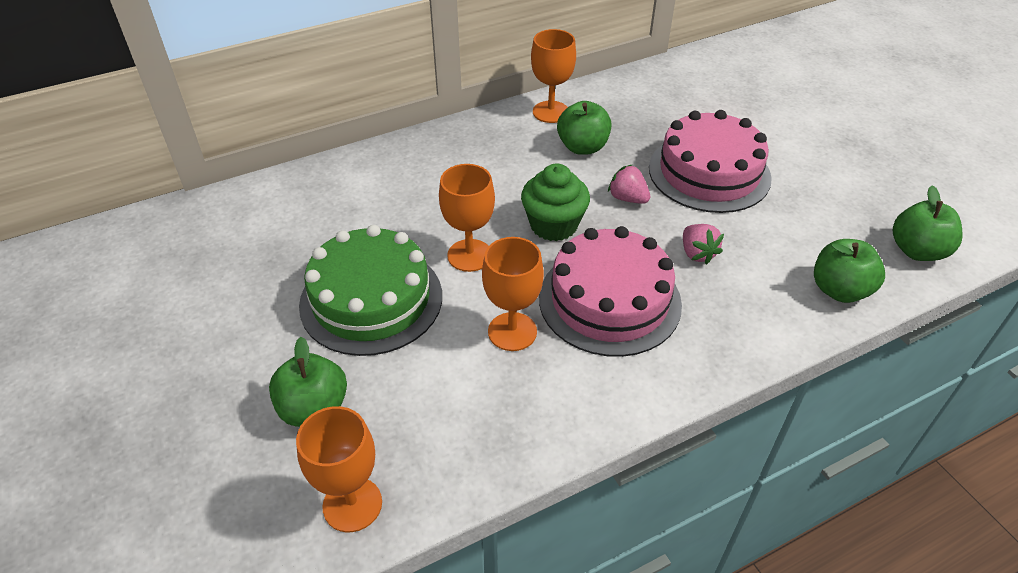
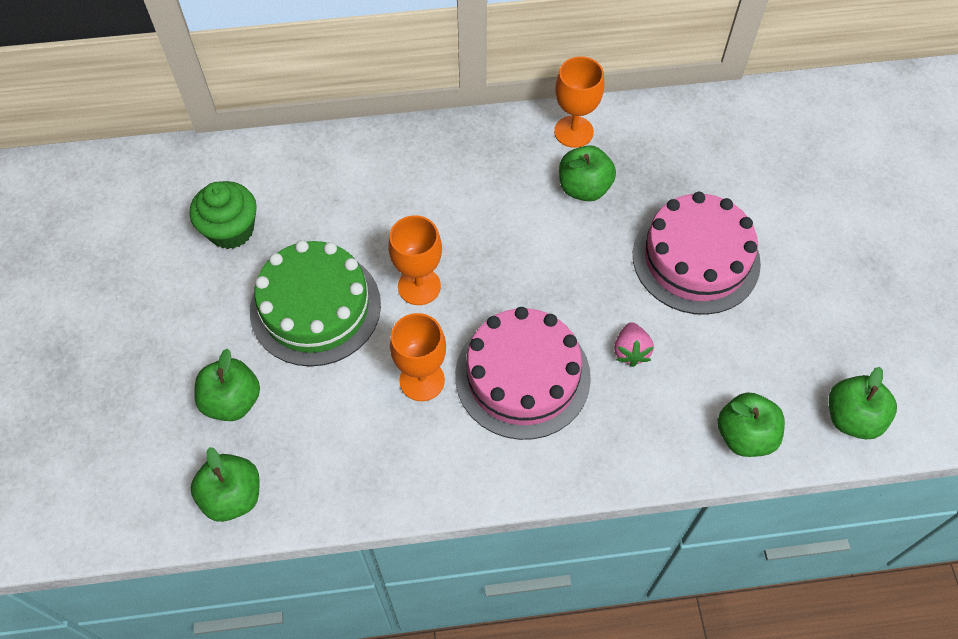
camera: 20 degrees right, 15 degrees up
orange goblet [296,406,382,532] -> green apple [191,447,260,522]
green cupcake [521,163,590,241] -> green cupcake moved to [190,181,257,249]
pink strawberry [608,164,650,204] -> none

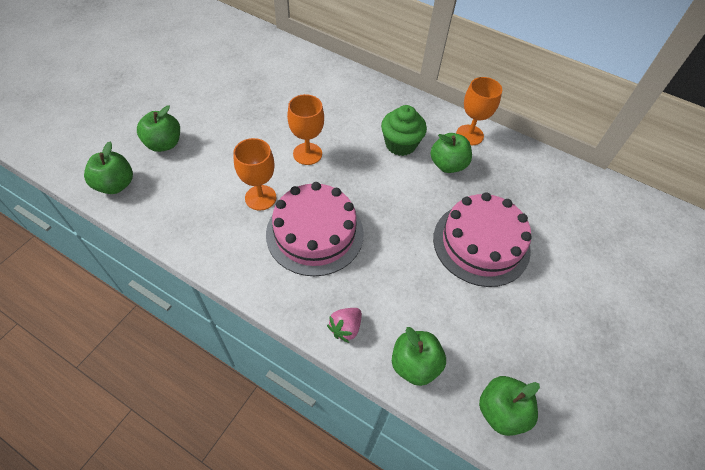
camera: 35 degrees right, 5 degrees down
green cupcake [190,181,257,249] -> green cupcake moved to [381,105,427,156]
green cake [250,240,381,367] -> none
pink strawberry [614,322,654,367] -> pink strawberry moved to [327,308,362,343]

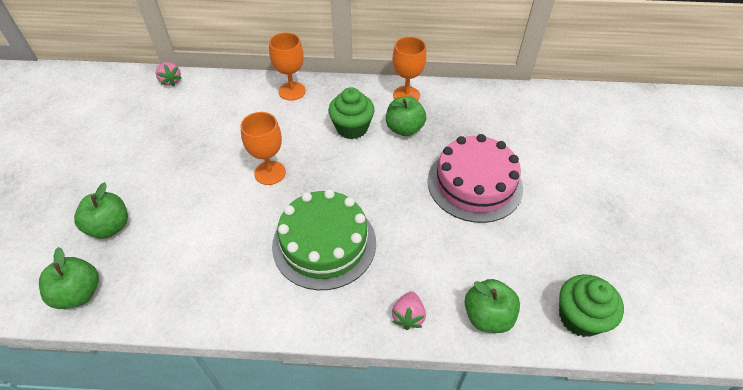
camera: 25 degrees left, 5 degrees down
orange goblet [233,138,276,211] -> orange goblet moved to [269,33,306,101]
pink cake [266,182,364,276] -> green cake [272,189,376,290]
green apple [479,376,540,436] -> green cupcake [559,274,624,337]
none -> pink strawberry [156,62,182,86]

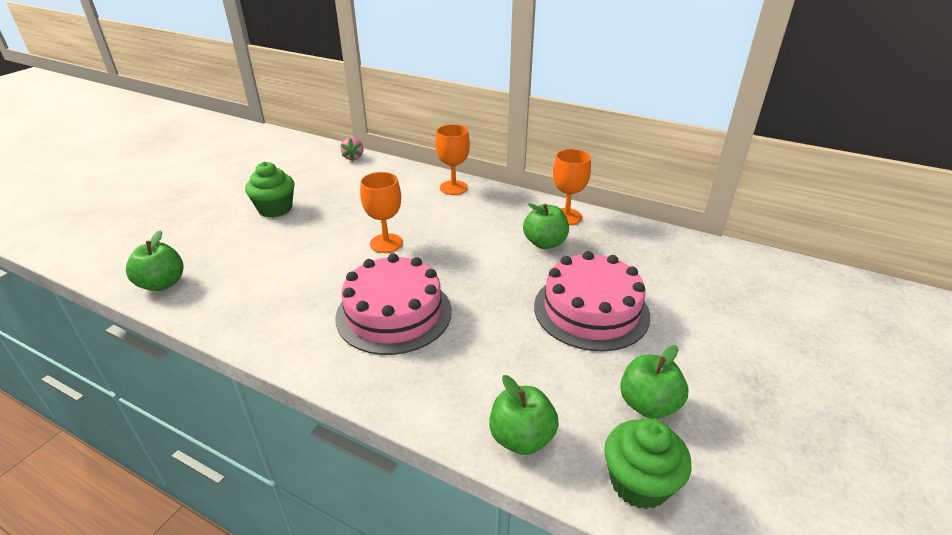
camera: 25 degrees right, 15 degrees down
green apple [74,182,128,239] -> green apple moved to [620,345,688,419]
green cake [272,189,376,290] -> pink cake [336,254,452,355]
green cupcake [328,87,375,139] -> green cupcake moved to [245,162,294,217]
pink strawberry [392,292,426,330] -> none

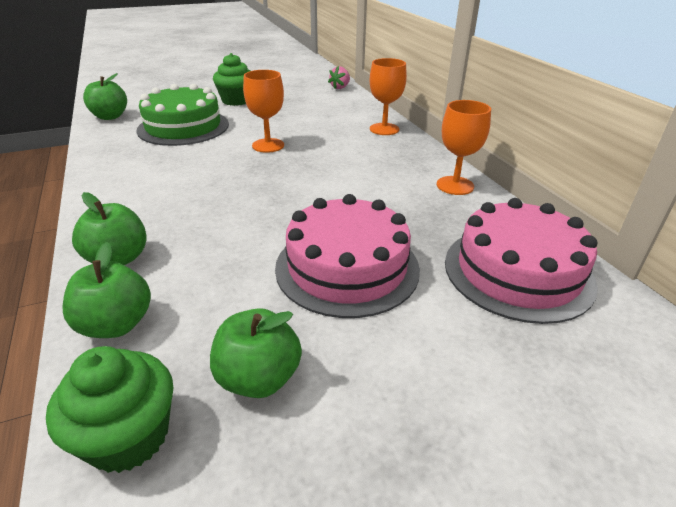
camera: 40 degrees right, 0 degrees up
pink cake [336,254,452,355] -> pink cake moved to [445,198,598,324]
green apple [523,203,569,249] -> green apple moved to [72,192,147,265]
none -> green cake [136,84,229,146]

